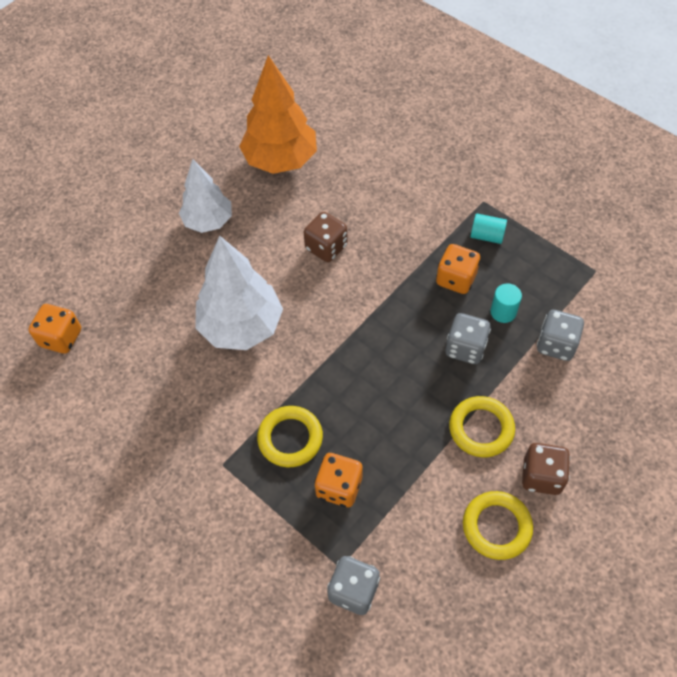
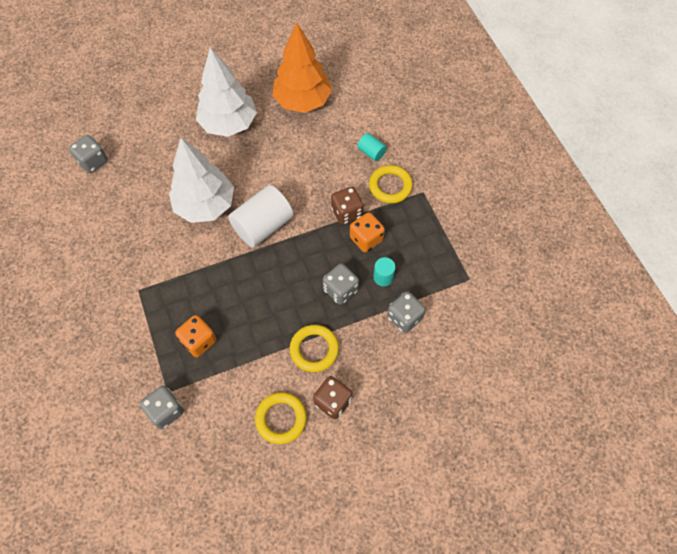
camera: 25 degrees right, 5 degrees up
orange dice [29,304,81,354] -> grey dice [69,135,108,173]
white tree [179,159,232,233] -> white tree [196,47,257,137], size x1.51
yellow ring [257,406,323,468] -> yellow ring moved to [369,165,413,204]
brown dice [304,212,348,262] -> brown dice moved to [331,187,364,225]
turquoise cylinder [470,214,507,244] -> turquoise cylinder moved to [357,133,387,161]
none -> white cylinder [228,185,293,248]

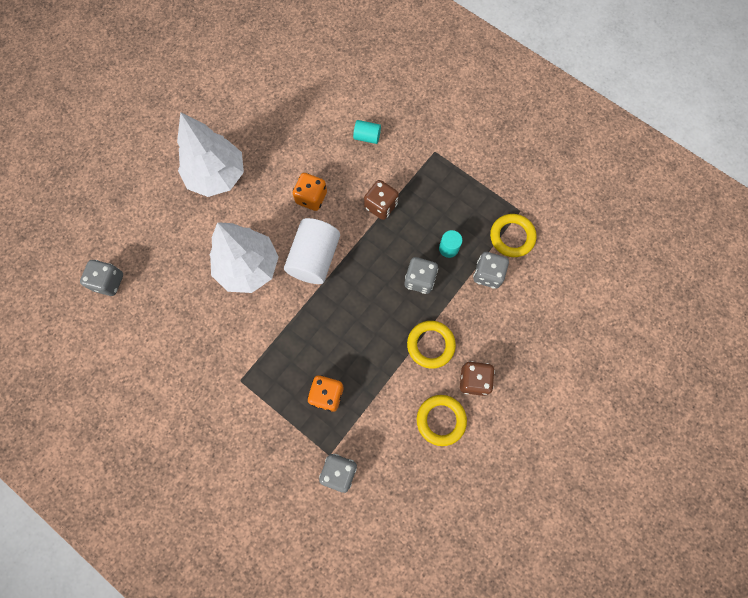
camera: 30 degrees left, 10 degrees up
orange tree [272,23,332,113] -> none
orange dice [350,212,385,252] -> orange dice moved to [293,173,327,211]
yellow ring [369,165,413,204] -> yellow ring moved to [490,214,536,257]

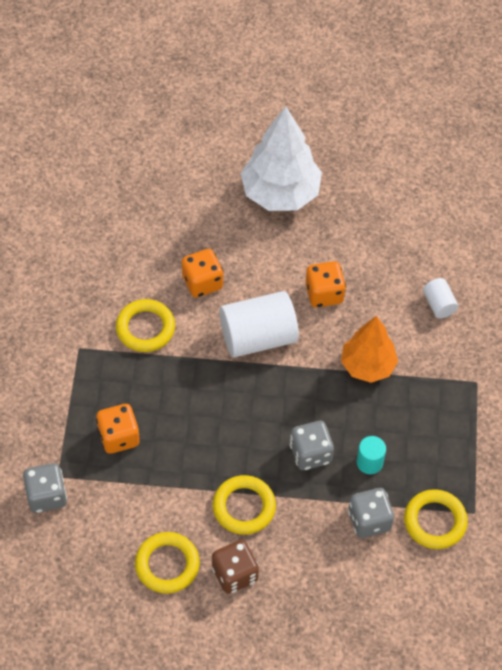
camera: 55 degrees right, 15 degrees down
grey dice [80,260,123,296] -> none
white tree [210,222,278,293] -> orange dice [182,249,223,298]
turquoise cylinder [353,120,381,144] -> white cylinder [423,278,459,318]
brown dice [364,180,399,220] -> orange tree [341,316,398,383]
none -> yellow ring [116,299,175,352]

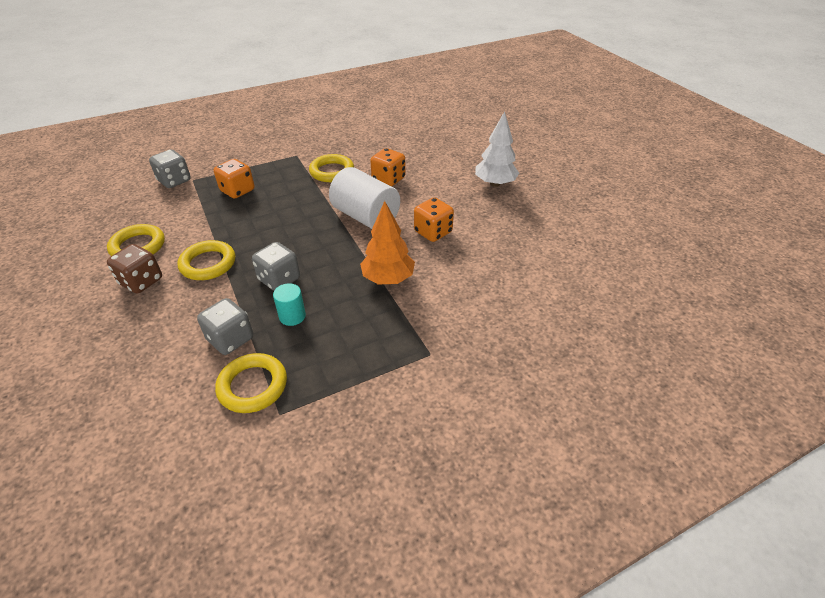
camera: 60 degrees right, 15 degrees down
white tree [241,106,322,211] -> white tree [475,111,519,187], size x0.66
white cylinder [423,278,459,318] -> none

